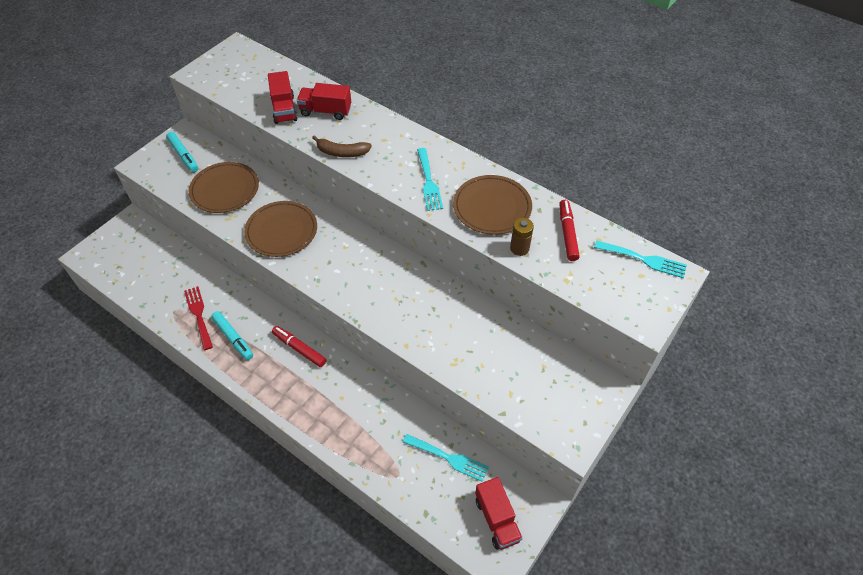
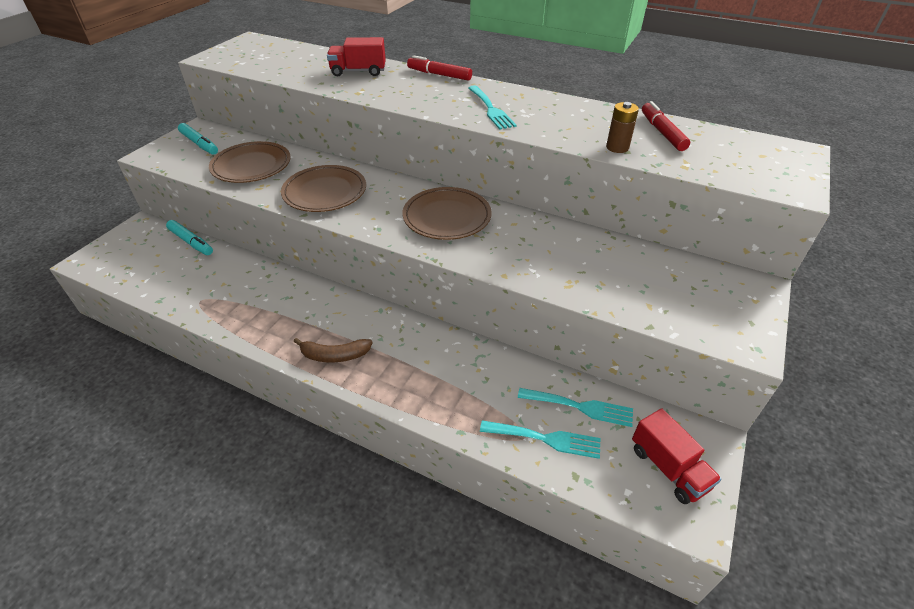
camera: 10 degrees left, 10 degrees down
red fork [184,286,213,350] -> none
turquoise marker [211,311,253,360] -> turquoise marker moved to [166,220,213,255]
red truck [268,71,298,124] -> none
red marker [272,326,326,367] -> red marker moved to [407,55,472,80]
brown banana [312,135,372,157] -> brown banana moved to [294,338,373,362]
brown plate [453,175,532,235] -> brown plate moved to [403,187,492,240]
turquoise fork [594,240,687,278] -> turquoise fork moved to [480,420,600,459]

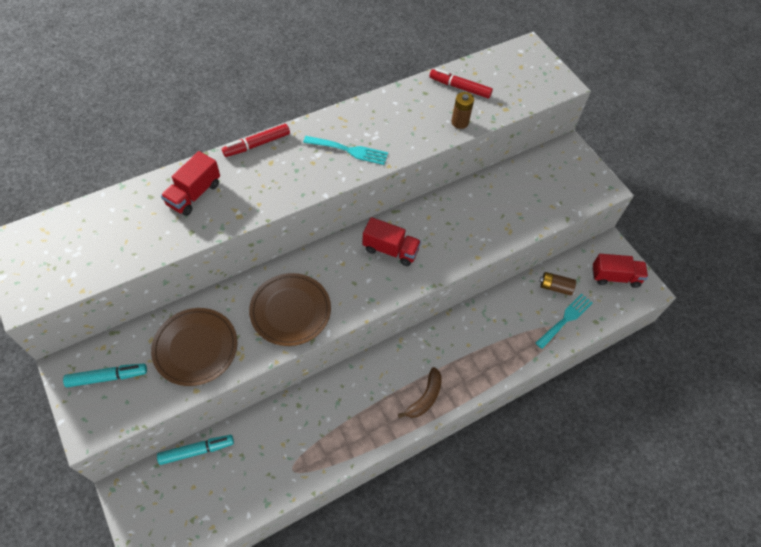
camera: 60 degrees left, 15 degrees up
brown plate [403,187,492,240] -> red truck [362,217,421,266]
turquoise fork [518,388,633,427] -> brown battery [540,272,576,296]

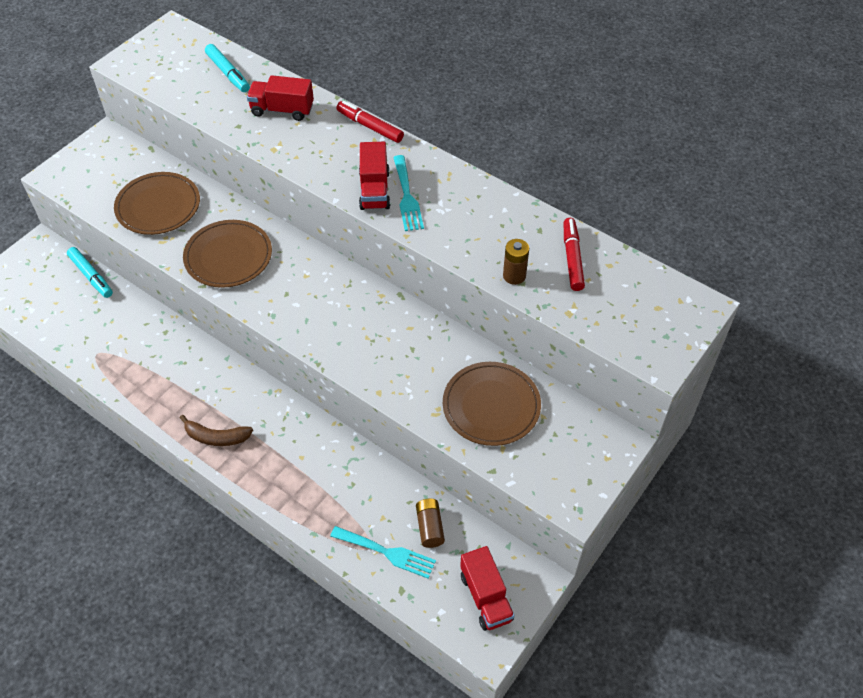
camera: 70 degrees right, 5 degrees down
turquoise marker [63,363,147,387] -> turquoise marker moved to [205,44,250,92]
red truck [362,217,421,266] -> red truck moved to [359,142,390,210]
none -> brown plate [443,362,541,446]

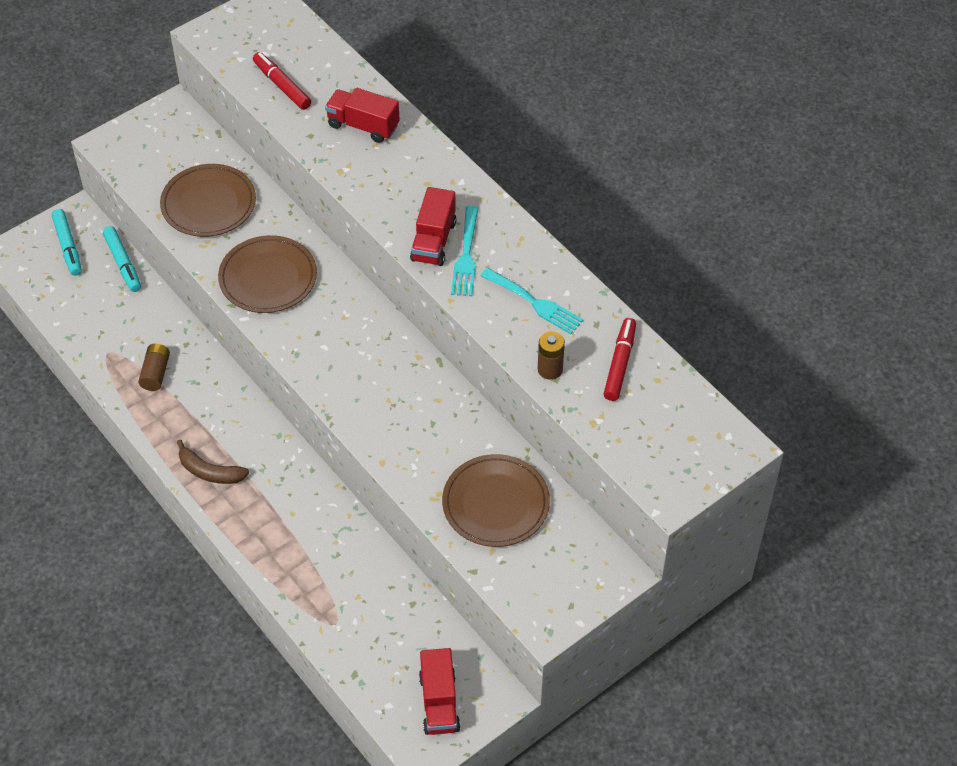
camera: 15 degrees right, 0 degrees up
turquoise marker [205,44,250,92] -> turquoise marker moved to [52,209,82,276]
turquoise fork [330,526,436,579] -> turquoise fork moved to [480,268,583,334]
red marker [336,101,404,143] -> red marker moved to [253,52,311,110]
brown battery [416,499,445,548] -> brown battery moved to [138,343,170,391]

